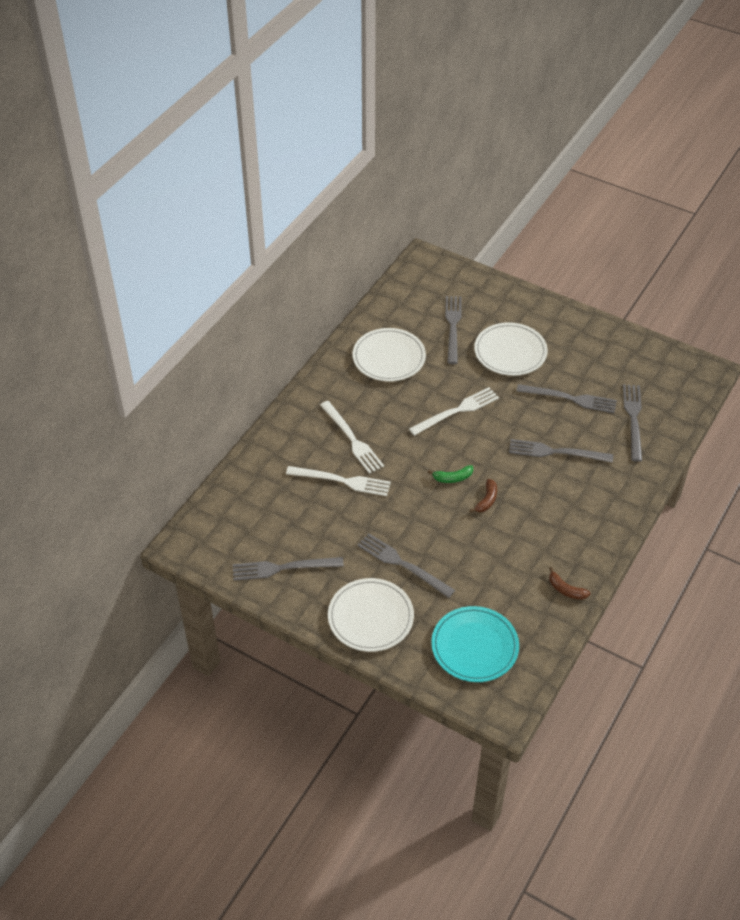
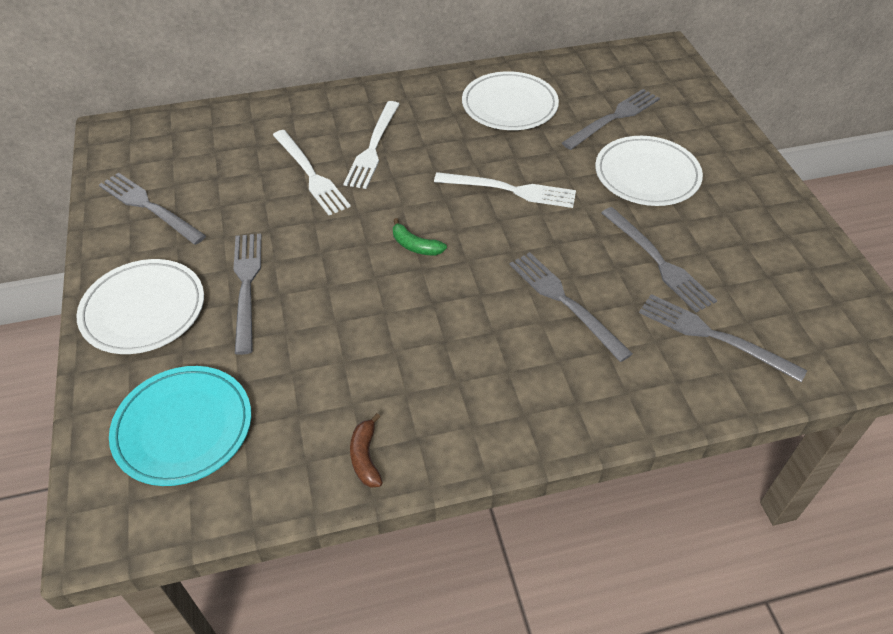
camera: 45 degrees right, 0 degrees up
brown banana [469,479,497,513] -> none
grey fork [623,384,642,462] -> grey fork turned 105 degrees counterclockwise [639,294,807,382]

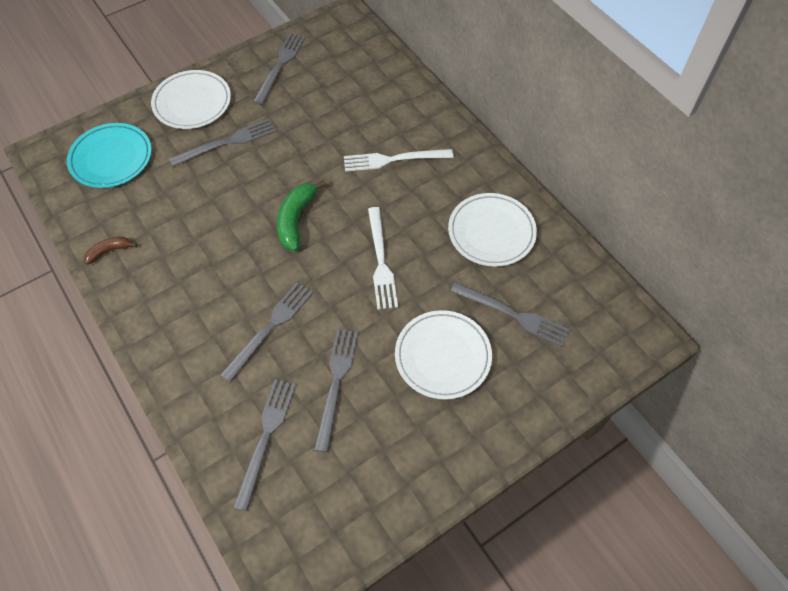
camera: 70 degrees right, 10 degrees up
white fork [273,130,351,215] -> none
green banana [393,218,447,256] -> green banana [277,180,326,251], size x1.73
grey fork [601,207,717,313] -> grey fork turned 150 degrees clockwise [314,329,358,452]

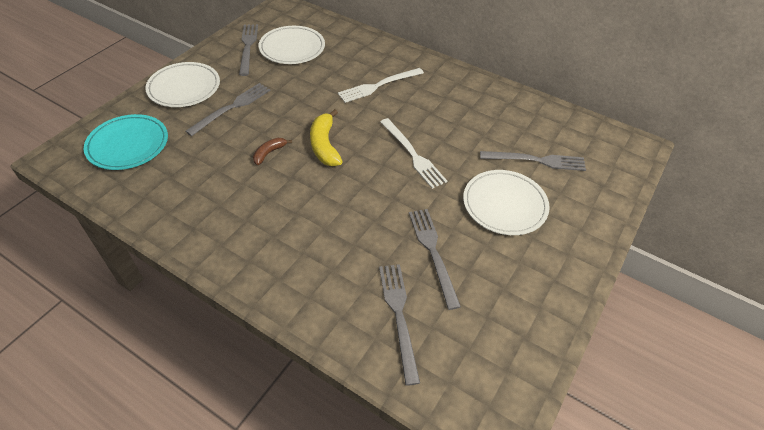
camera: 25 degrees left, 10 degrees down
brown banana [84,237,137,265] -> brown banana moved to [253,138,292,165]
grey fork [220,282,314,382] -> none
green banana [277,180,326,251] -> yellow banana [310,109,343,166]
white plate [448,193,537,267] -> white plate moved to [259,26,325,64]

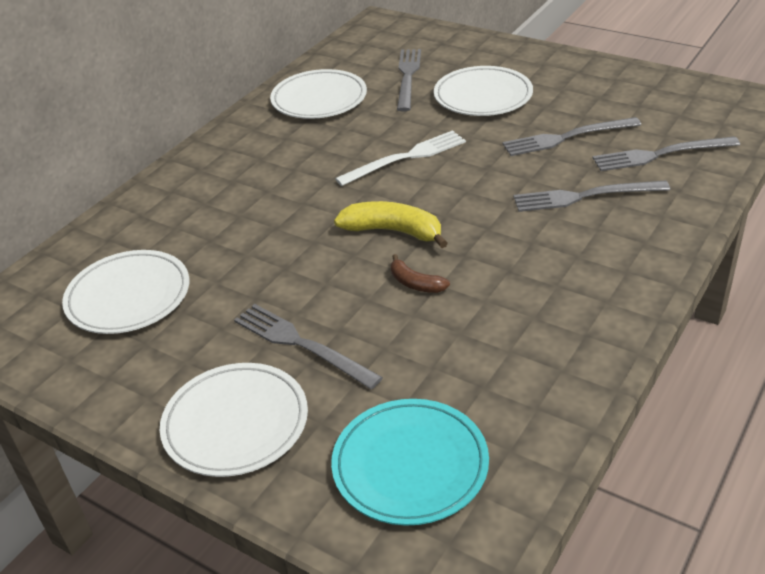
camera: 85 degrees left, 10 degrees down
grey fork [239,24,258,76] -> grey fork moved to [514,181,670,212]
yellow banana [310,109,343,166] -> yellow banana turned 150 degrees counterclockwise [334,201,448,248]
white fork [338,68,424,103] -> none
none -> white plate [270,69,367,119]

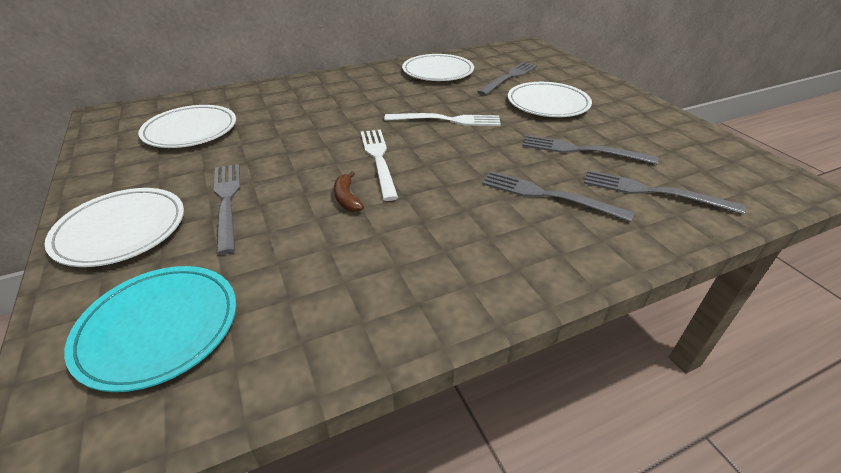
camera: 30 degrees right, 0 degrees up
yellow banana [334,201,448,248] -> white fork [361,130,398,201]

